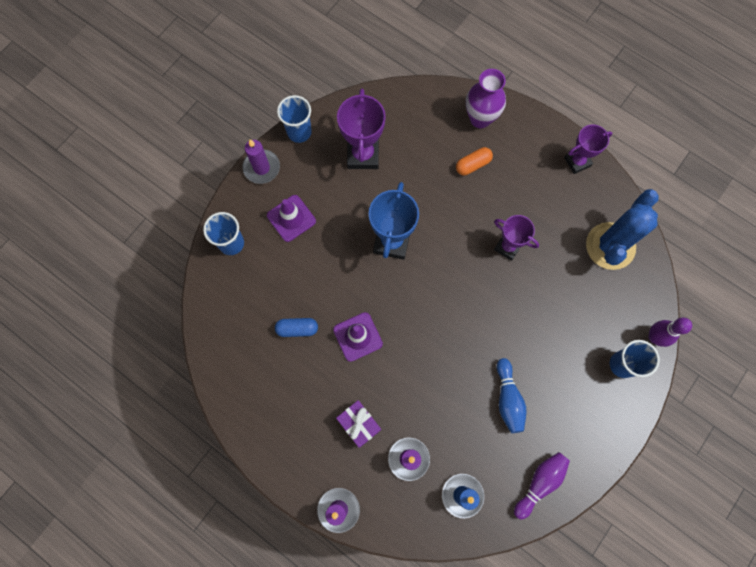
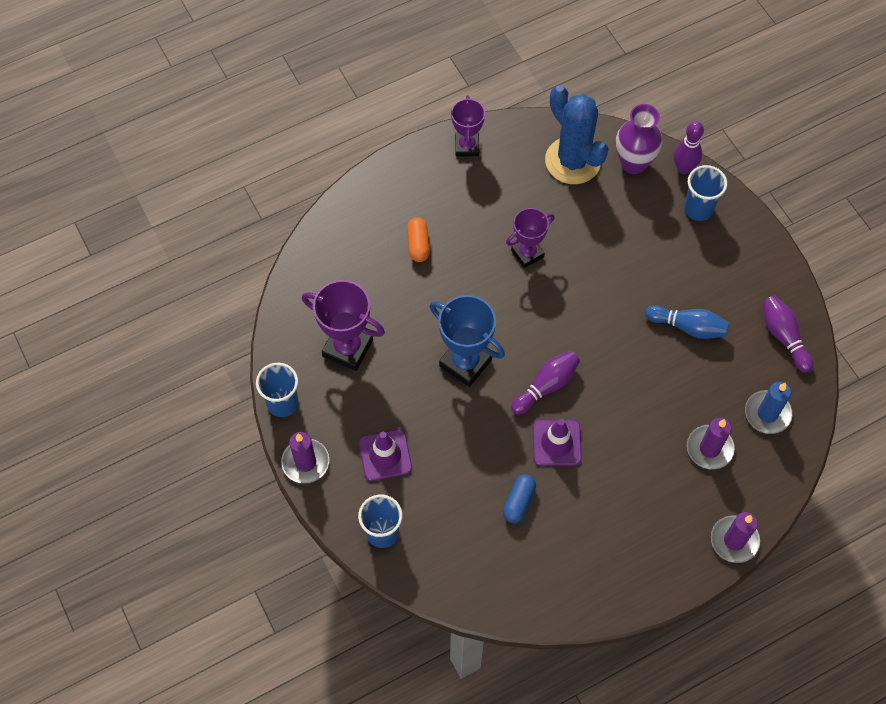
camera: 65 degrees left, 10 degrees down
purple gift [336,400,381,448] -> none
purple vase [466,69,506,128] -> purple vase moved to [616,104,663,174]
none -> purple bowling pin [511,351,580,415]

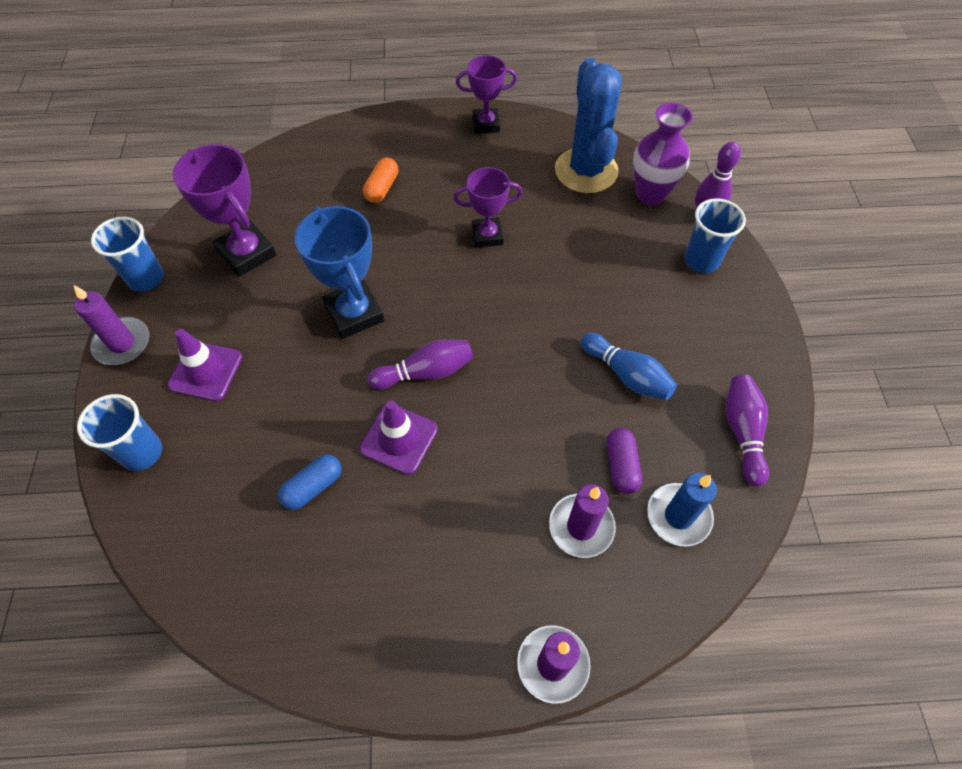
camera: 25 degrees right, 5 degrees down
purple trophy [451,95,485,156] -> purple trophy turned 60 degrees clockwise [456,55,517,134]
none -> purple capsule [607,428,642,494]

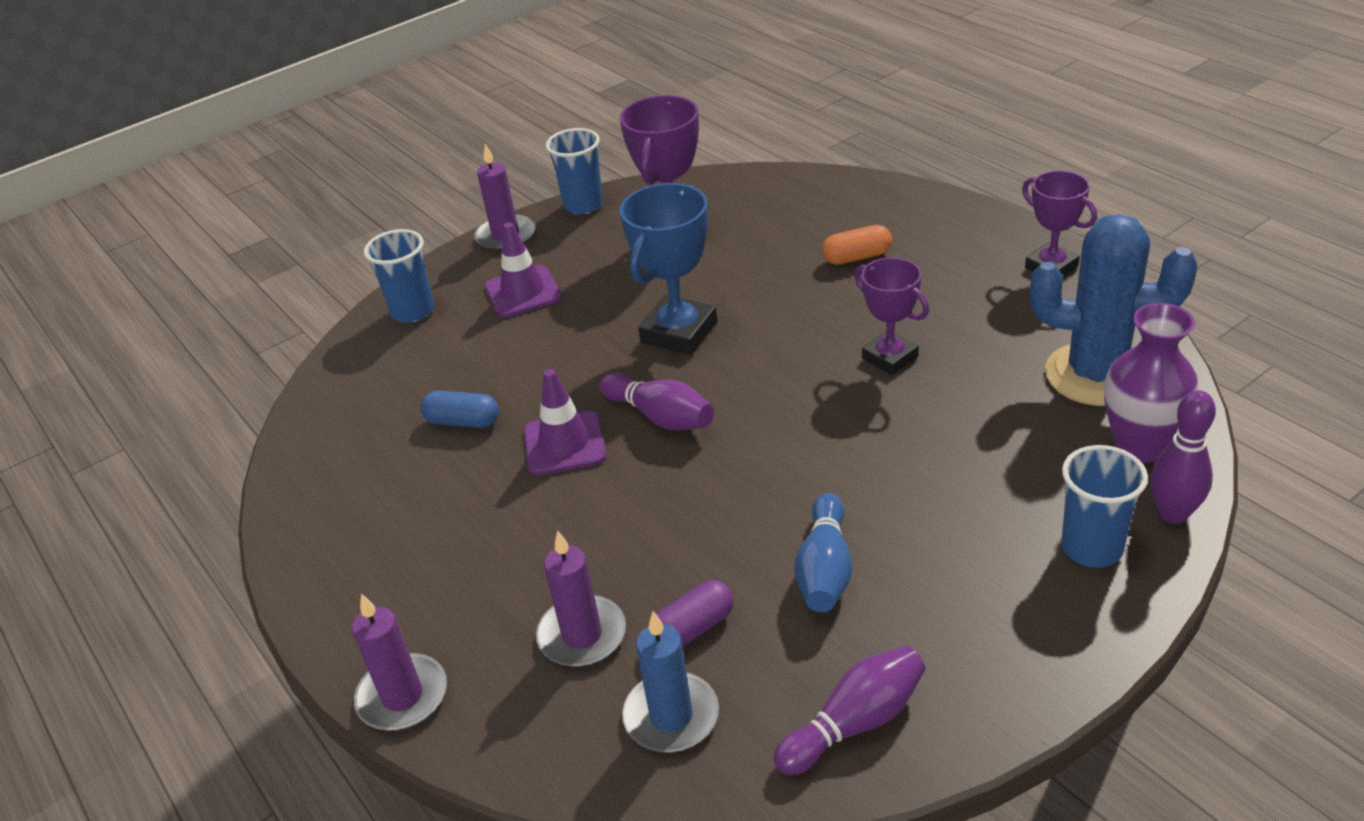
camera: 60 degrees right, 20 degrees down
blue cactus [555,58,622,193] -> blue cactus turned 60 degrees clockwise [1030,214,1197,406]

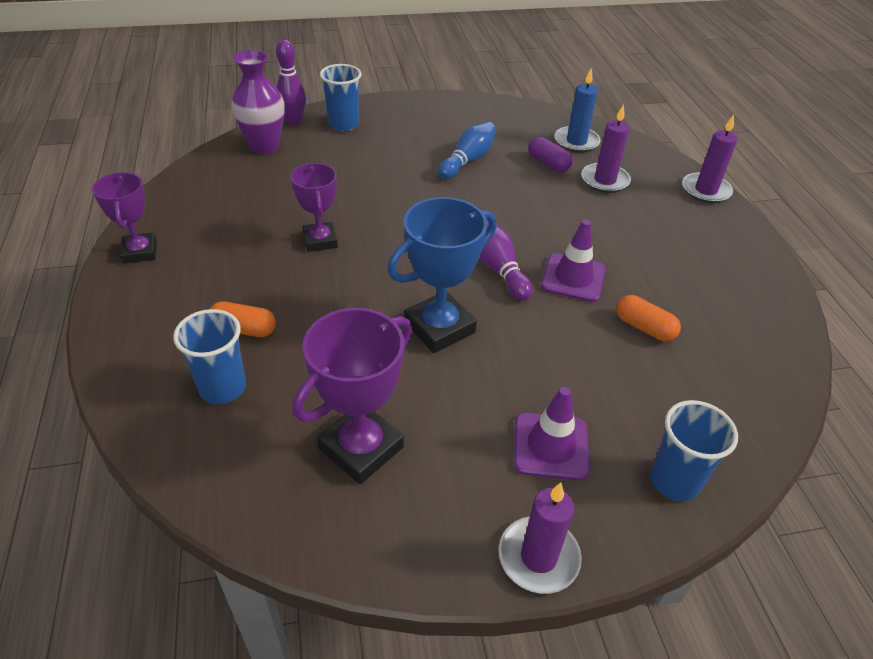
camera: 160 degrees left, 5 degrees up
blue capsule [421,390,499,428] -> orange capsule [616,295,681,341]
blue cup [546,128,603,214] -> blue cup moved to [173,309,246,404]
purple capsule [648,580,733,647] -> purple capsule turned 60 degrees clockwise [529,137,573,172]
purple bowling pin [774,646,926,775] -> none
blue cactus [1030,214,1197,406] -> none

